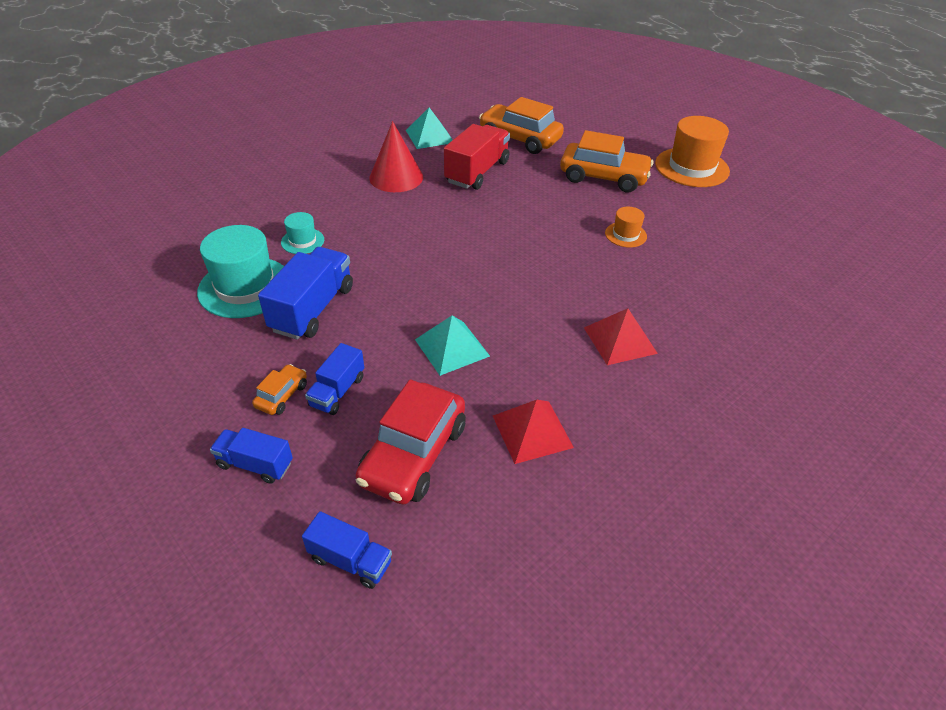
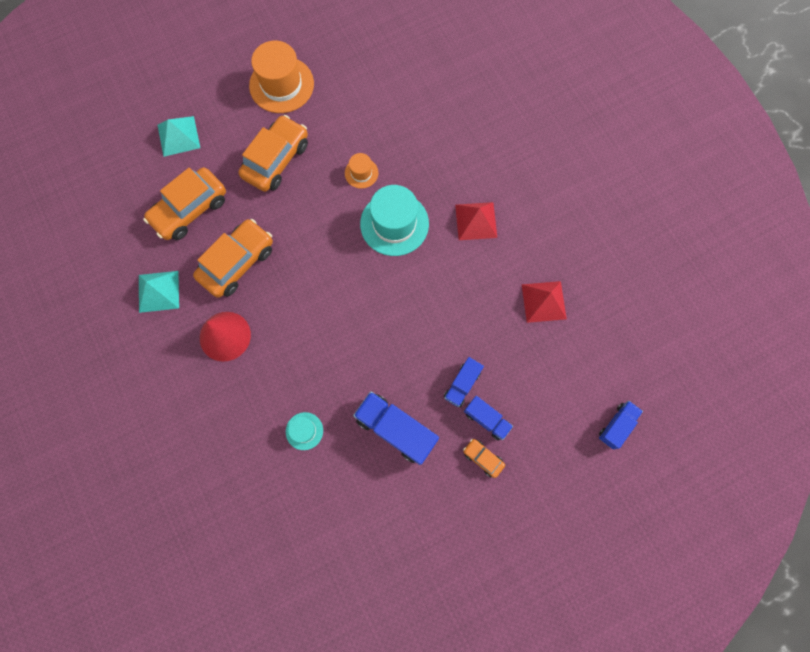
camera: 75 degrees left, 30 degrees up
turquoise hat [197,225,284,318] -> turquoise hat moved to [360,185,429,256]
blue truck [210,428,293,484] -> blue truck moved to [444,357,484,407]
red car [355,379,466,504] -> none
turquoise pyramid [415,315,490,376] -> turquoise pyramid moved to [158,116,200,157]
red truck [444,124,510,190] -> orange car [193,219,273,298]

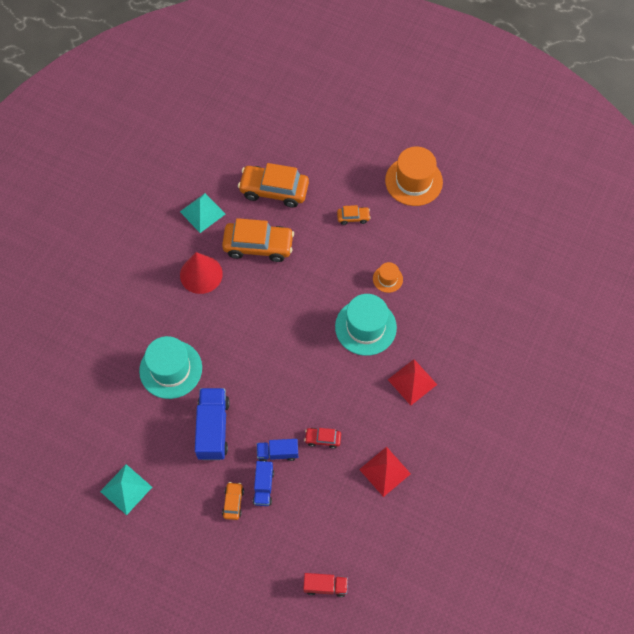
camera: 55 degrees right, 10 degrees down
turquoise pyramid [158,116,200,157] -> turquoise pyramid moved to [100,464,152,515]
orange car [238,115,308,192] -> orange car [337,205,371,225], size x0.48
turquoise hat [286,412,323,450] -> turquoise hat [139,336,202,399], size x1.99
blue truck [599,401,643,449] -> red truck [303,573,348,597]
none -> red car [304,428,341,449]

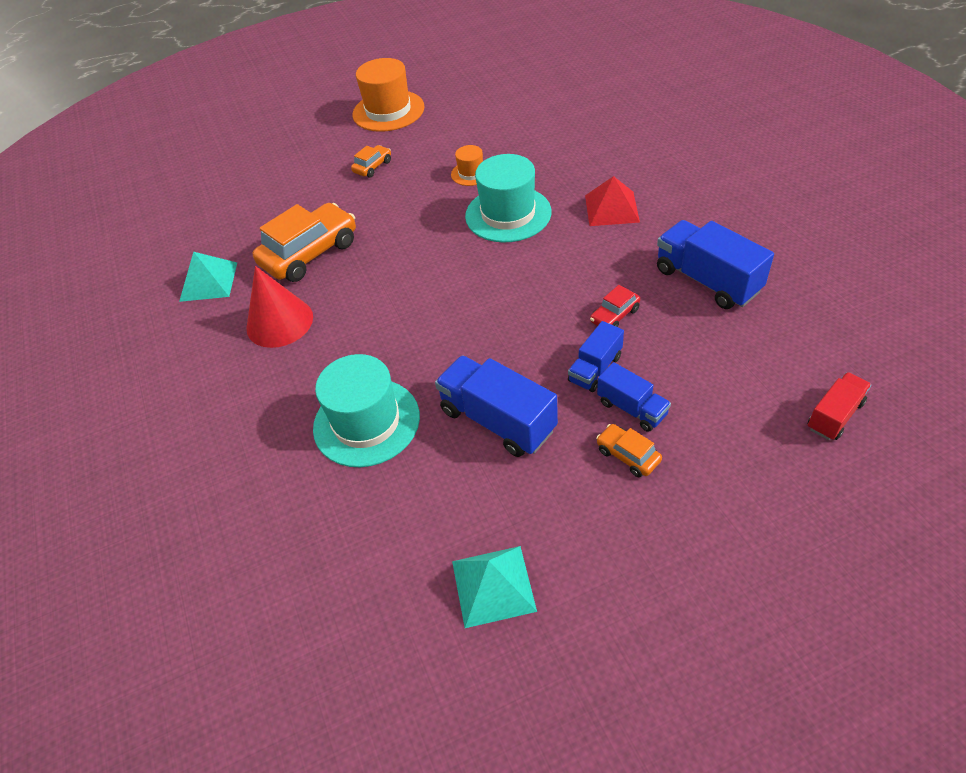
camera: 45 degrees left, 15 degrees down
orange car [238,163,309,208] -> none
red pyramid [359,447,411,497] -> blue truck [657,220,774,309]

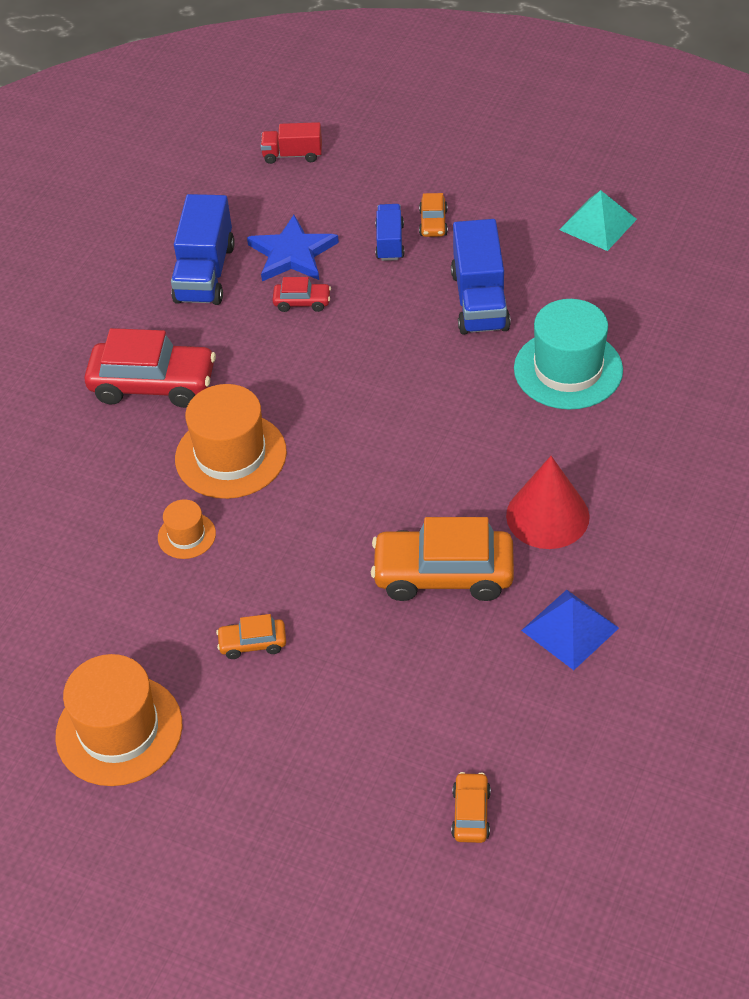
camera: 135 degrees left, 0 degrees up
turquoise pyramid [179,252,237,302] -> blue pyramid [521,590,619,670]
turquoise hat [465,154,551,242] -> orange hat [175,384,287,499]
blue truck [568,321,624,392] -> none
red pyramid [585,176,640,226] -> red car [84,328,216,408]
none -> blue star [247,215,339,281]
none -> orange car [451,772,491,843]

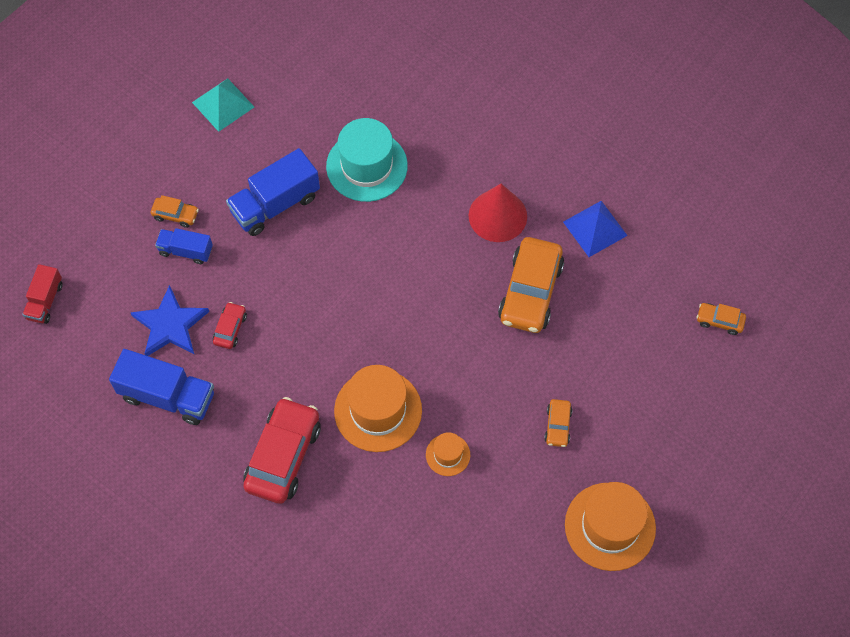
camera: 80 degrees left, 15 degrees up
blue truck [451,219,511,335] -> blue truck turned 135 degrees clockwise [226,148,320,236]

